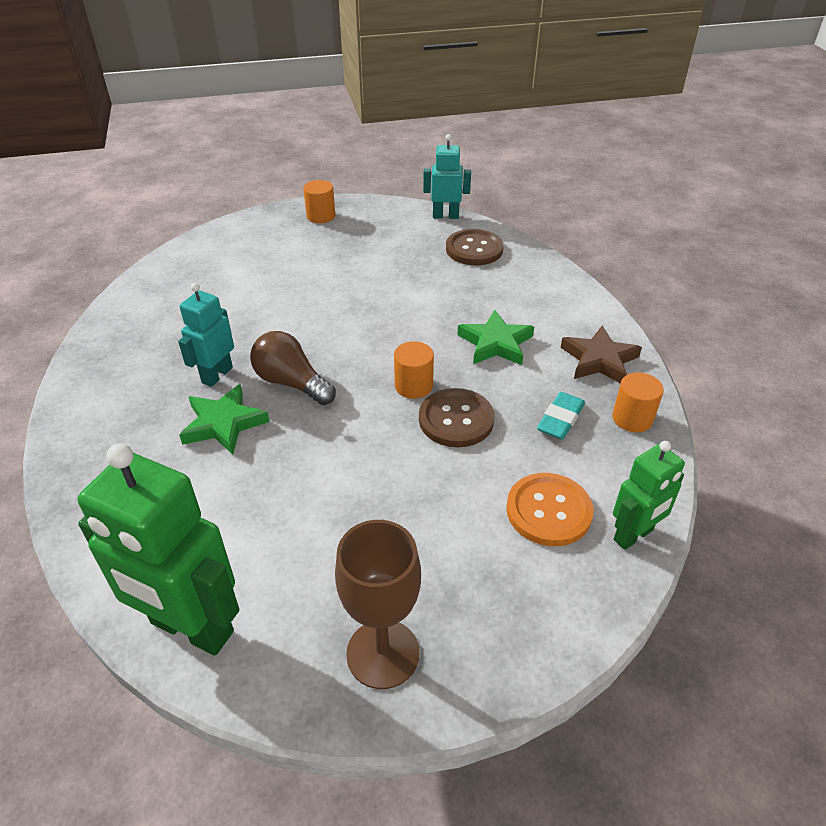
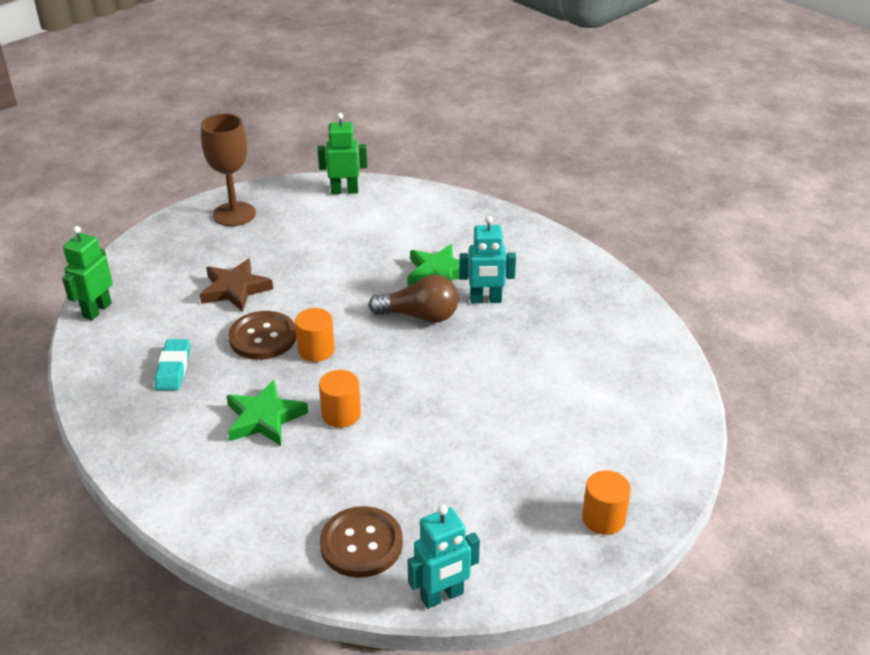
camera: 150 degrees right, 5 degrees down
green robot [77,443,239,656] -> green robot [318,113,367,194], size x0.57
turquoise robot [178,283,234,387] -> turquoise robot turned 90 degrees clockwise [459,216,516,303]
orange button [506,473,593,546] -> none
brown star [561,326,642,383] -> brown star moved to [200,259,273,312]
orange cylinder [612,372,664,433] -> orange cylinder moved to [319,370,361,428]

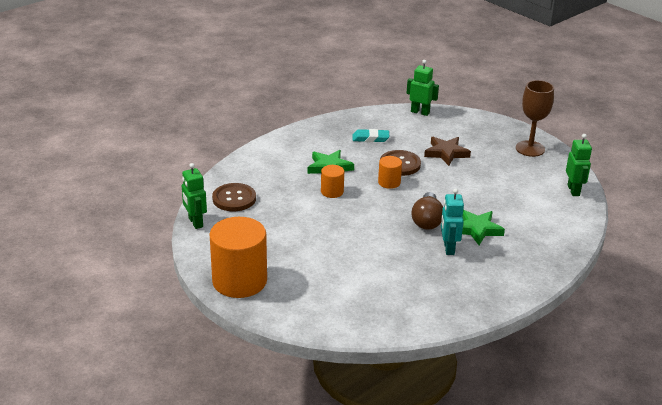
camera: 90 degrees right, 5 degrees down
turquoise robot [407,505,480,609] -> green robot [182,163,207,229]
orange cylinder [582,470,631,535] -> orange cylinder [209,217,267,298], size x2.10

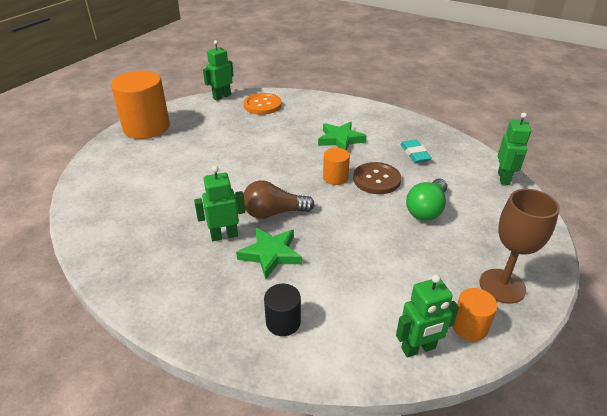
camera: 75 degrees right, 5 degrees up
brown button [212,183,256,211] -> orange button [244,93,282,115]
orange cylinder [321,165,344,198] -> orange cylinder moved to [453,288,497,341]
brown star [424,137,471,166] -> green light bulb [406,178,447,221]
turquoise robot [441,188,464,255] -> green robot [194,166,245,241]
none -> black cylinder [264,284,301,336]

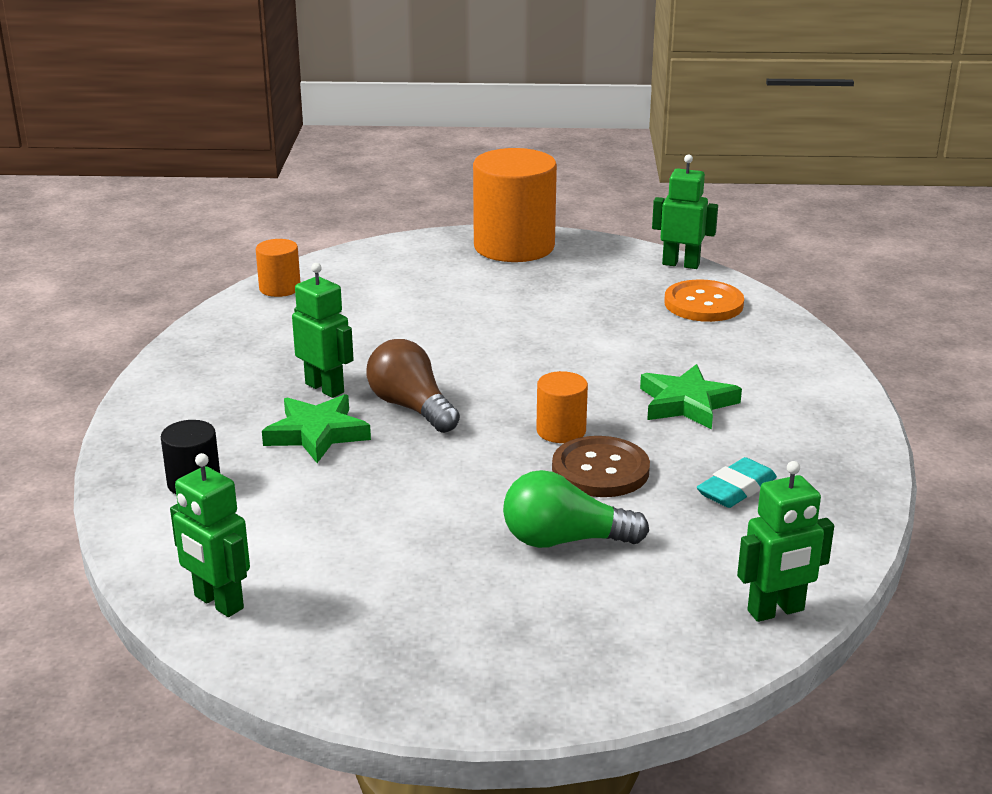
camera: 60 degrees right, 10 degrees down
orange cylinder [453,288,497,341] -> orange cylinder moved to [256,239,301,297]
brown goblet [479,189,560,304] -> none

